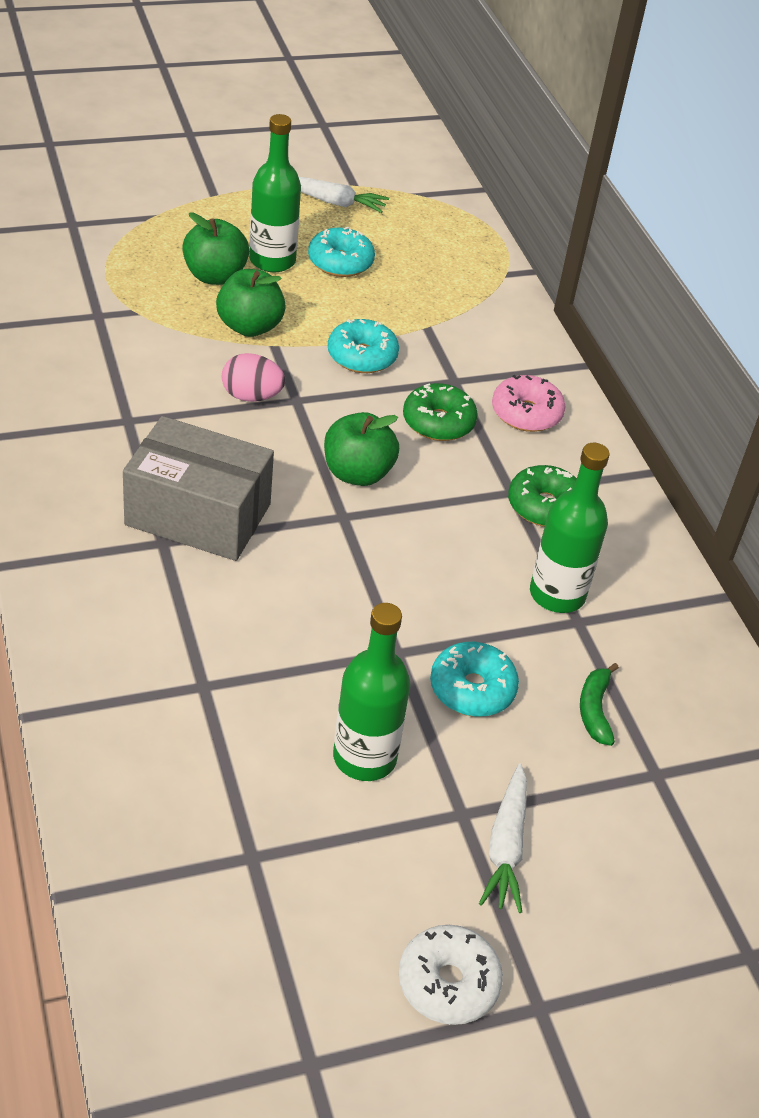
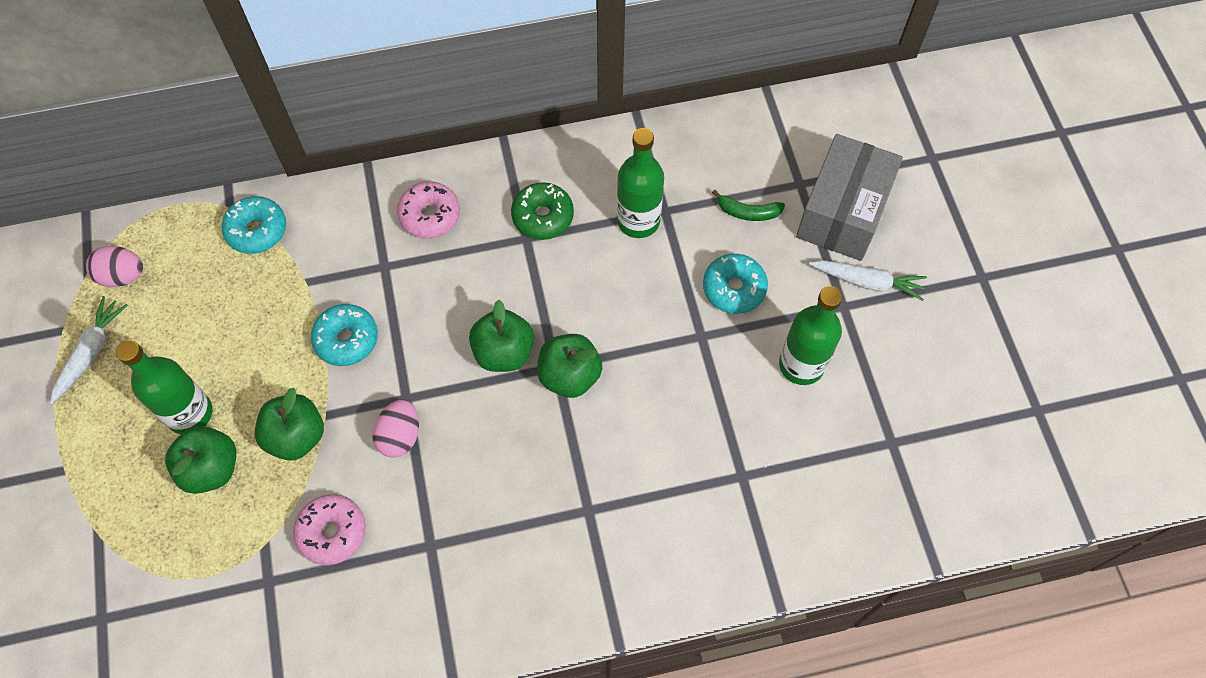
camera: 80 degrees left, 20 degrees up
grey box [123,416,274,561] -> grey box moved to [796,134,903,261]
turquoise donut [308,227,375,277] -> turquoise donut moved to [221,196,286,254]
white donut [399,925,503,1025] -> none
green donut [403,383,478,441] -> none
none -> pink egg [86,246,143,287]
none -> pink donut [293,494,366,565]
none -> green apple [537,334,602,398]

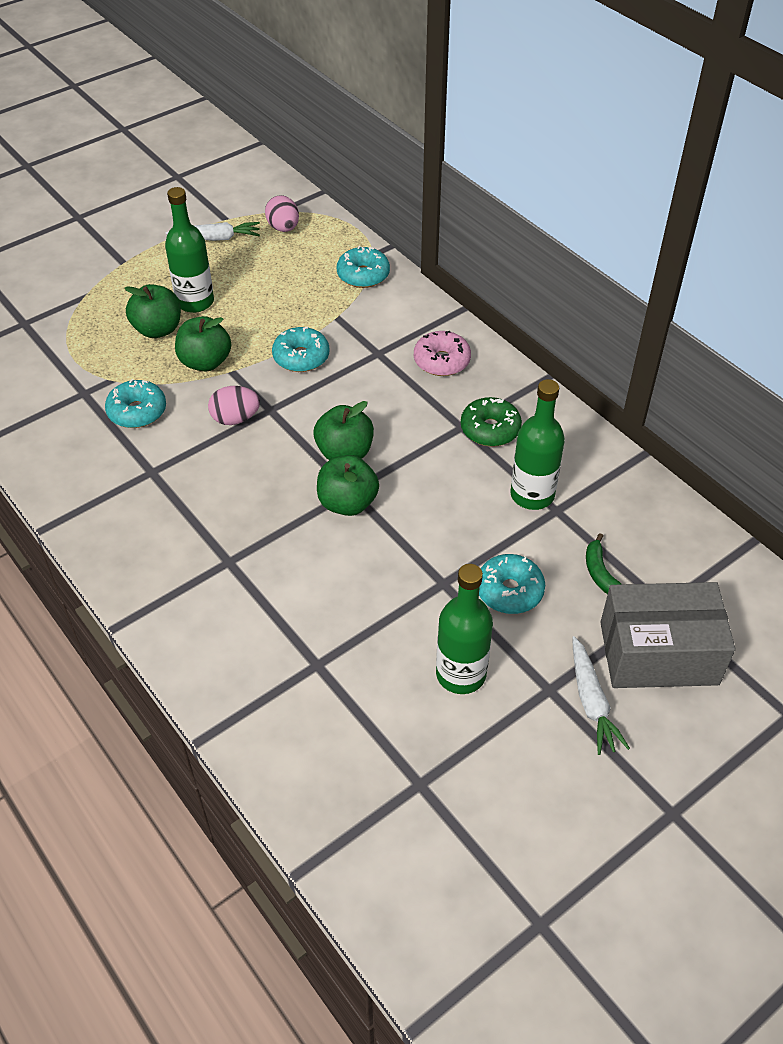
camera: 65 degrees right, 15 degrees down
pink donut [293,494,366,565] -> turquoise donut [105,379,166,428]

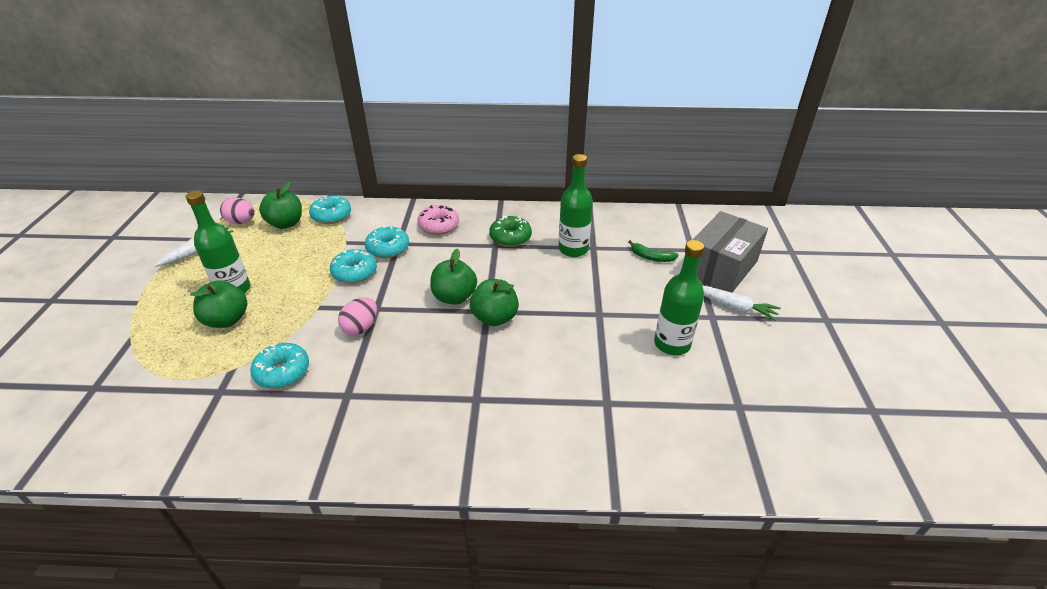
camera: 50 degrees left, 10 degrees down
green apple [175,316,231,371] -> green apple moved to [259,182,302,229]
turquoise donut [479,554,545,614] -> turquoise donut moved to [365,226,409,258]

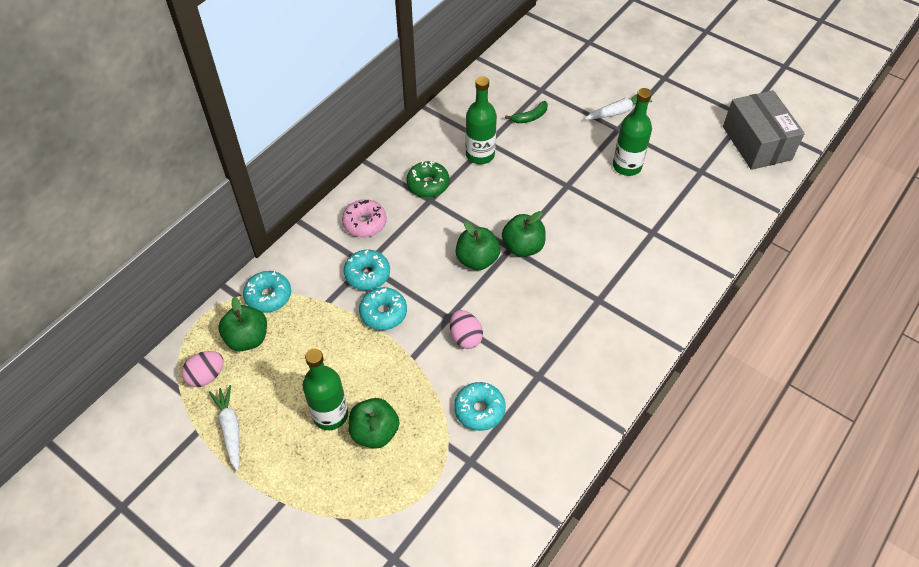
camera: 55 degrees left, 15 degrees up
grey box [692,211,768,293] -> grey box moved to [723,90,805,170]

